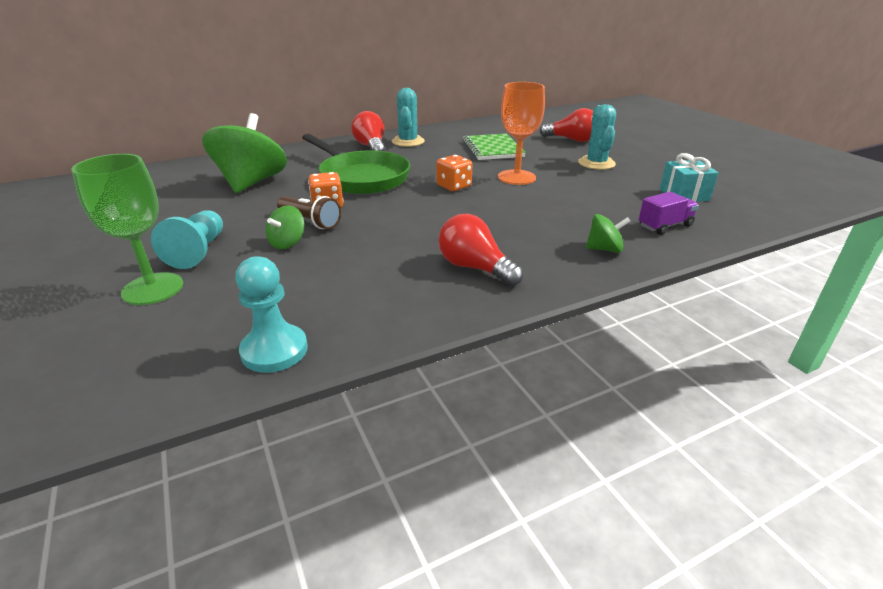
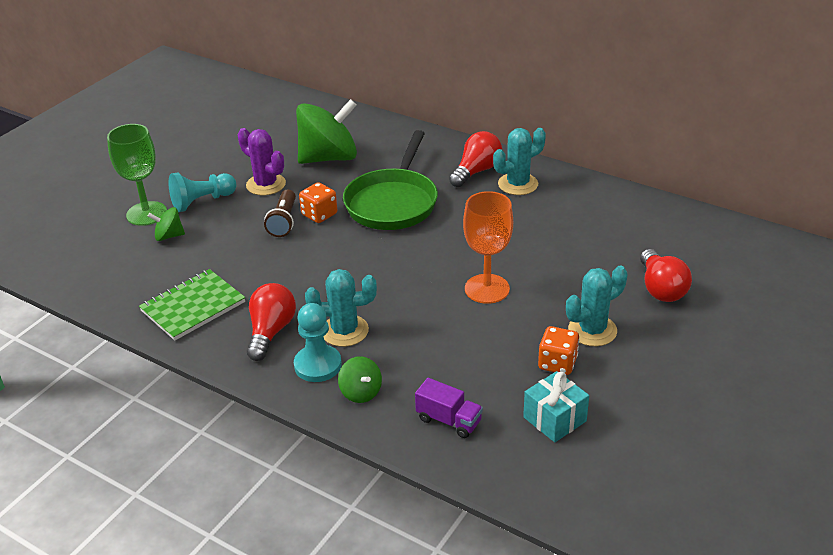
camera: 60 degrees right, 5 degrees up
turquoise pawn [235,256,308,373] -> turquoise pawn moved to [294,303,342,382]
green spinning top [266,205,304,249] -> green spinning top moved to [148,207,185,241]
orange dice [436,155,472,191] -> orange dice moved to [538,326,579,375]
green notebook [462,133,526,160] -> green notebook moved to [139,269,245,341]
none -> purple cactus [238,128,286,195]
none -> turquoise cactus [305,269,377,347]

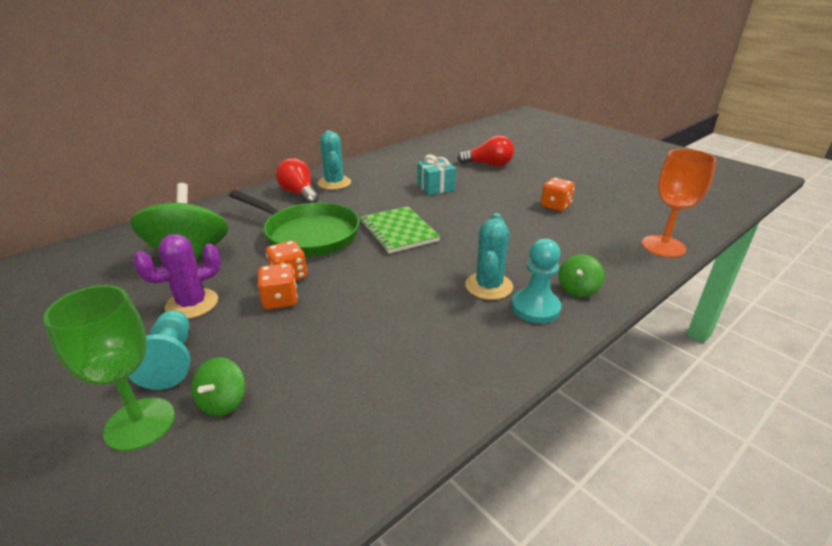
camera: 75 degrees left, 5 degrees down
green notebook [139,269,245,341] -> green notebook moved to [360,206,441,254]
red light bulb [247,283,296,361] -> none
brown flashlight [264,190,296,237] -> orange dice [257,263,298,309]
green spinning top [338,356,382,403] -> green spinning top turned 135 degrees clockwise [559,254,604,297]
purple truck [415,378,483,438] -> none
orange goblet [463,191,513,304] -> orange goblet moved to [642,149,716,257]
turquoise gift [523,371,589,442] -> turquoise gift moved to [417,154,456,195]
turquoise cactus [566,265,628,346] -> none

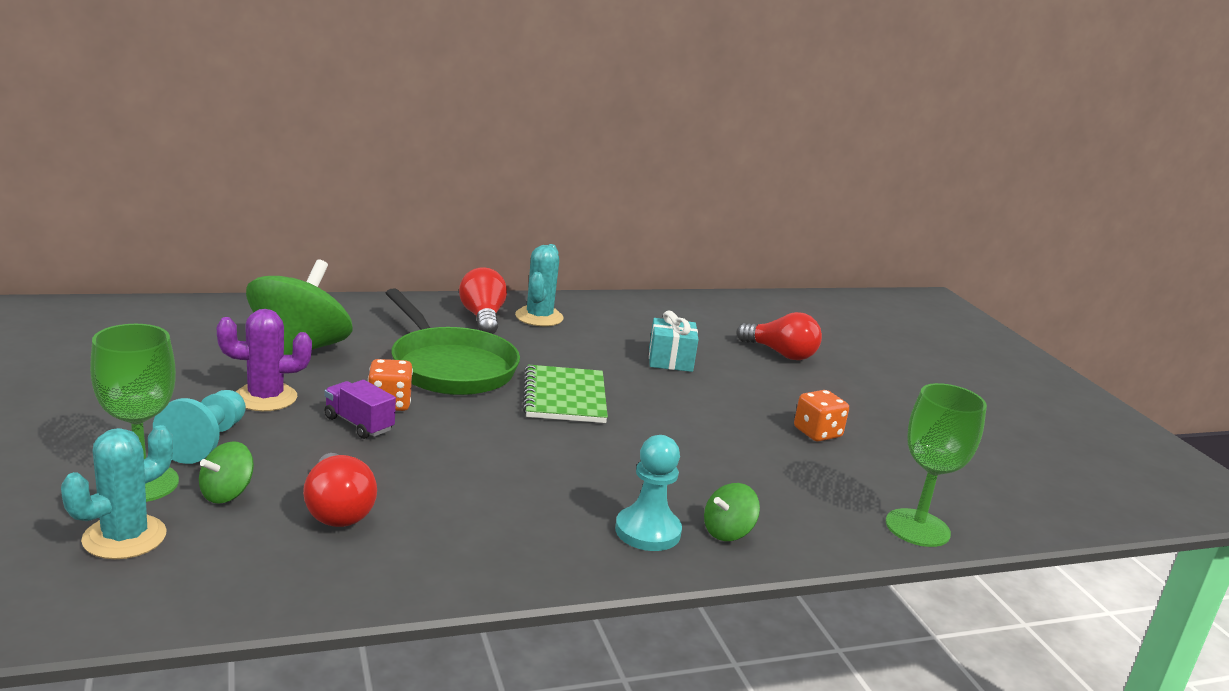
camera: 20 degrees right, 10 degrees down
orange dice [257,263,298,309] -> purple truck [325,380,396,439]
turquoise cactus [465,213,513,300] -> turquoise cactus moved to [61,425,173,559]
orange goblet [642,149,716,257] -> green goblet [886,383,987,547]
none -> red light bulb [303,453,377,527]

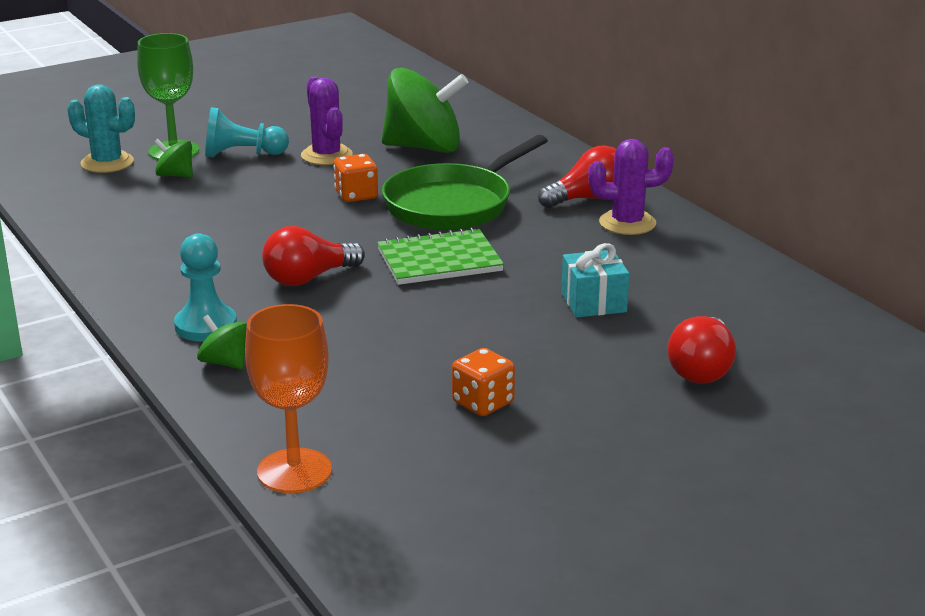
camera: 80 degrees right, 5 degrees up
red light bulb [303,453,377,527] -> red light bulb moved to [262,226,365,286]
purple truck [325,380,396,439] -> none
turquoise cactus [515,244,564,326] -> purple cactus [588,139,674,235]
green goblet [886,383,987,547] -> orange goblet [245,304,332,493]

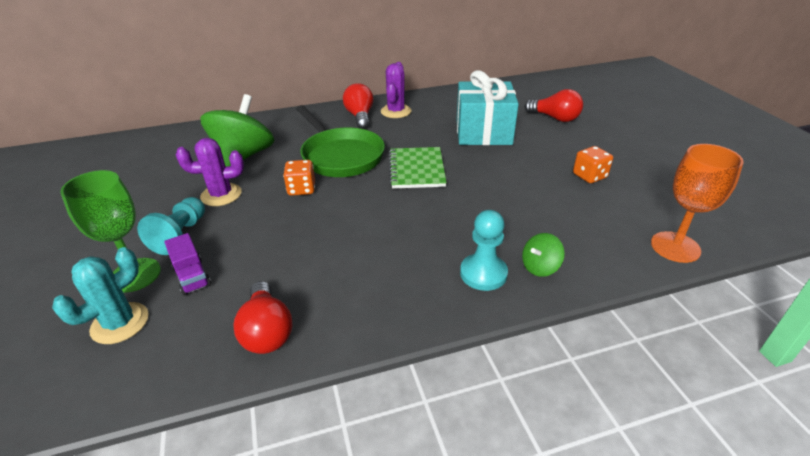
camera: 75 degrees left, 10 degrees up
green spinning top [154,139,193,178] -> purple truck [164,233,211,296]
red light bulb [262,226,365,286] -> red light bulb moved to [234,281,293,354]
turquoise gift [561,243,629,318] -> turquoise gift [456,70,519,145], size x1.83

